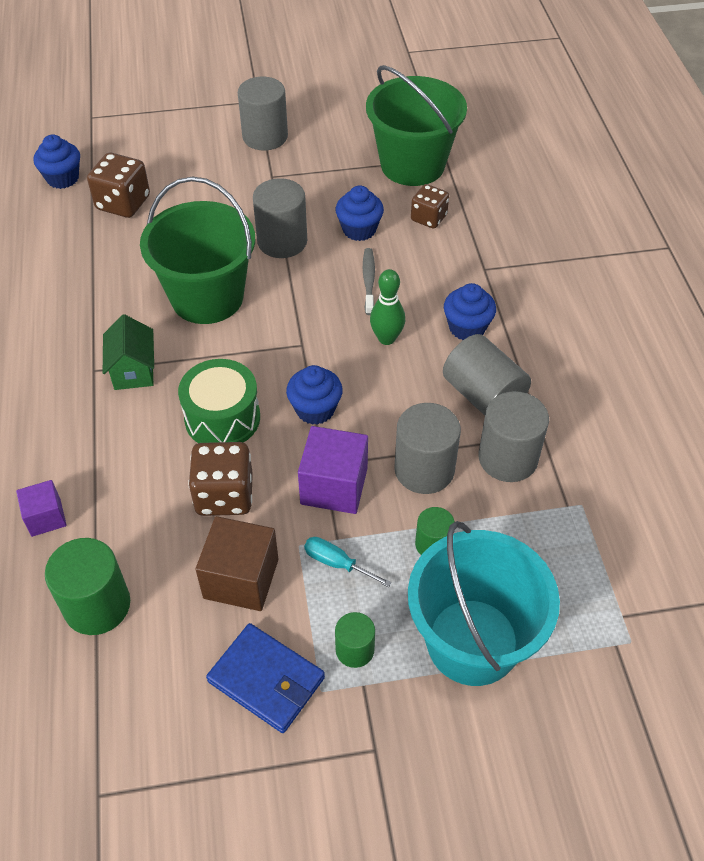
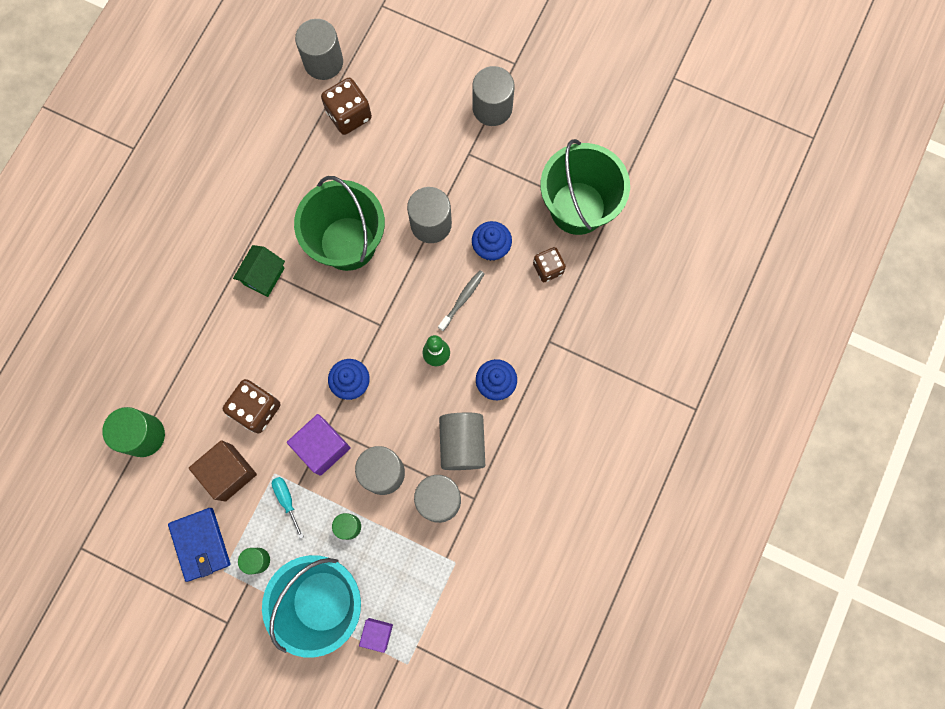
camera: 35 degrees right, 25 degrees up
purple cube [16,480,67,537] -> purple cube moved to [359,618,393,653]
blue cupcake [33,135,80,189] -> grey cylinder [295,19,343,80]
green drum [178,359,260,443] -> none

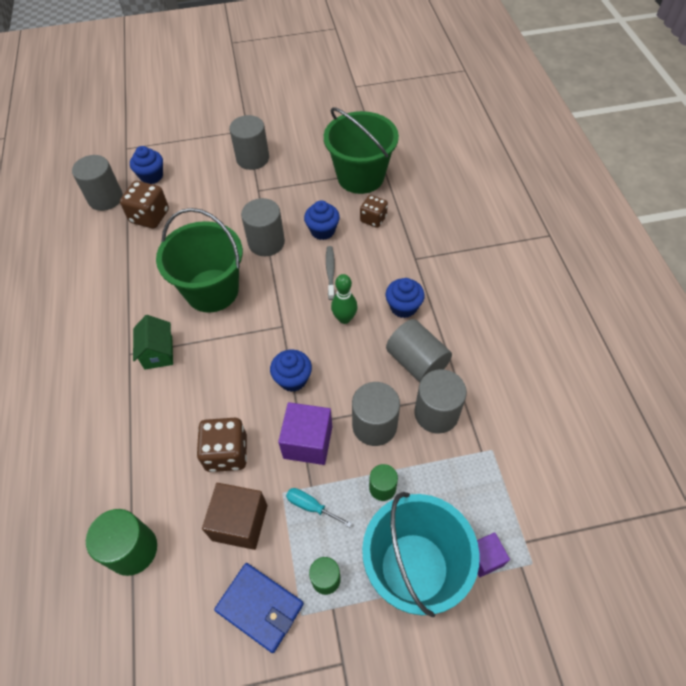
camera: 35 degrees left, 20 degrees down
none -> blue cupcake [130,146,163,184]

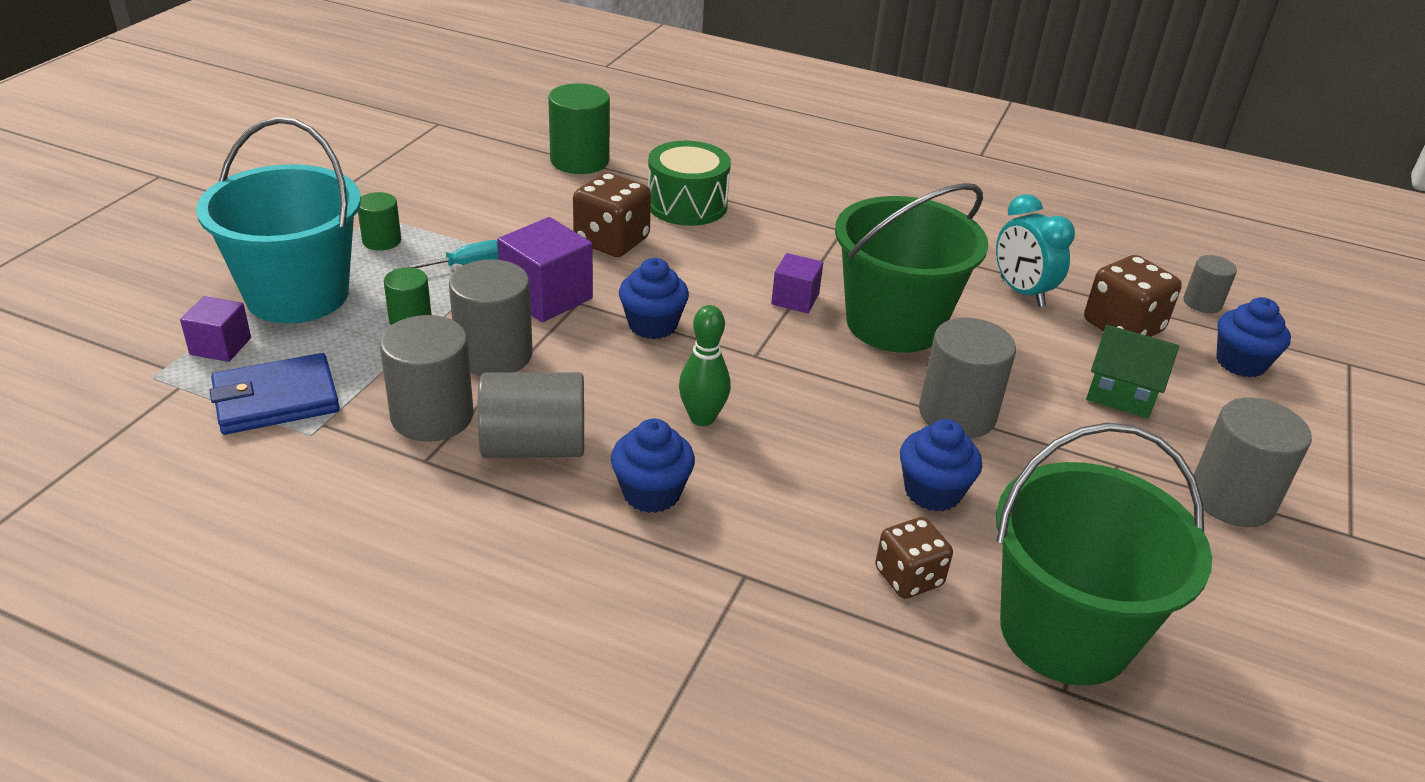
camera: 120 degrees right, 20 degrees down
grey cylinder [72,155,123,211] -> grey cylinder [1183,255,1237,313], size x0.57
green house [133,315,173,369] -> green house moved to [1086,325,1179,418]
brown cube [202,483,268,550] -> none
blue wallet [214,563,304,653] -> blue wallet moved to [210,353,340,435]
grey toothbrush [326,246,335,300] -> none
none -> green drum [648,141,731,226]
none -> purple cube [771,253,823,314]
none -> turquoise clock [996,194,1075,307]

